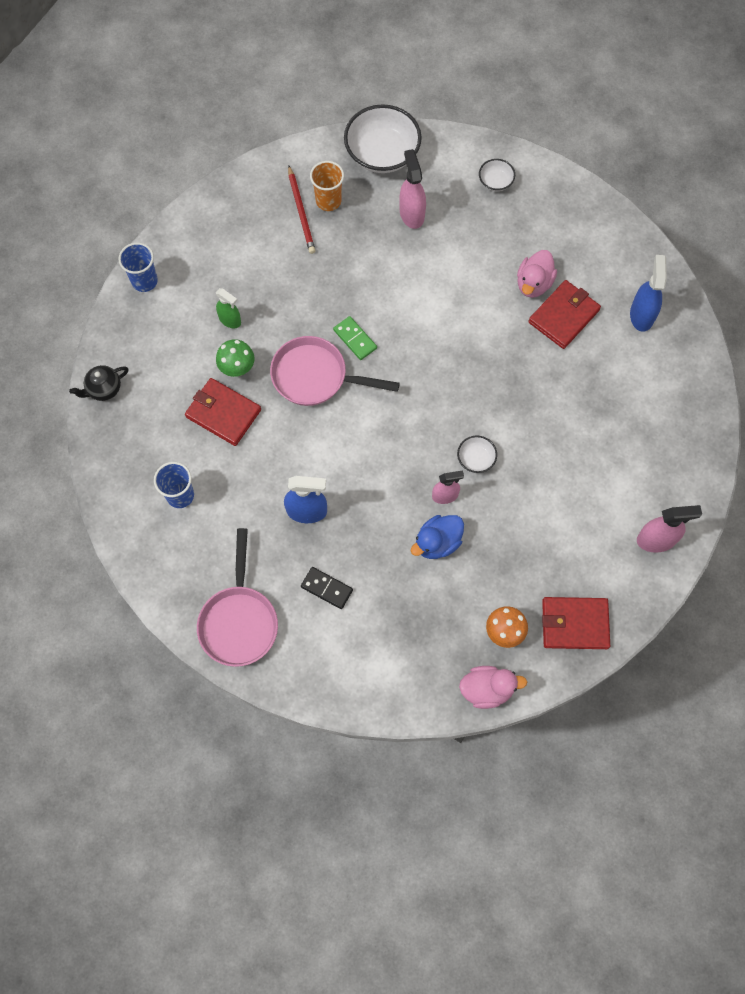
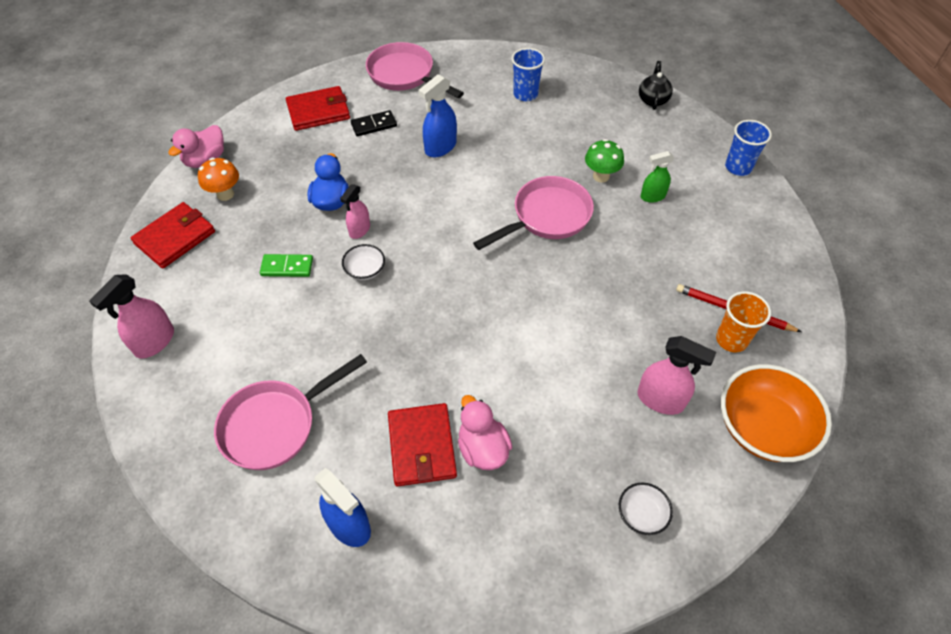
camera: 130 degrees right, 15 degrees down
red wallet [185,378,261,446] -> red wallet moved to [286,86,350,131]
green domino [333,316,377,360] -> green domino moved to [260,254,313,277]
white bowl [344,104,422,173] -> orange bowl [721,364,832,462]
none -> pink pan [214,354,367,470]

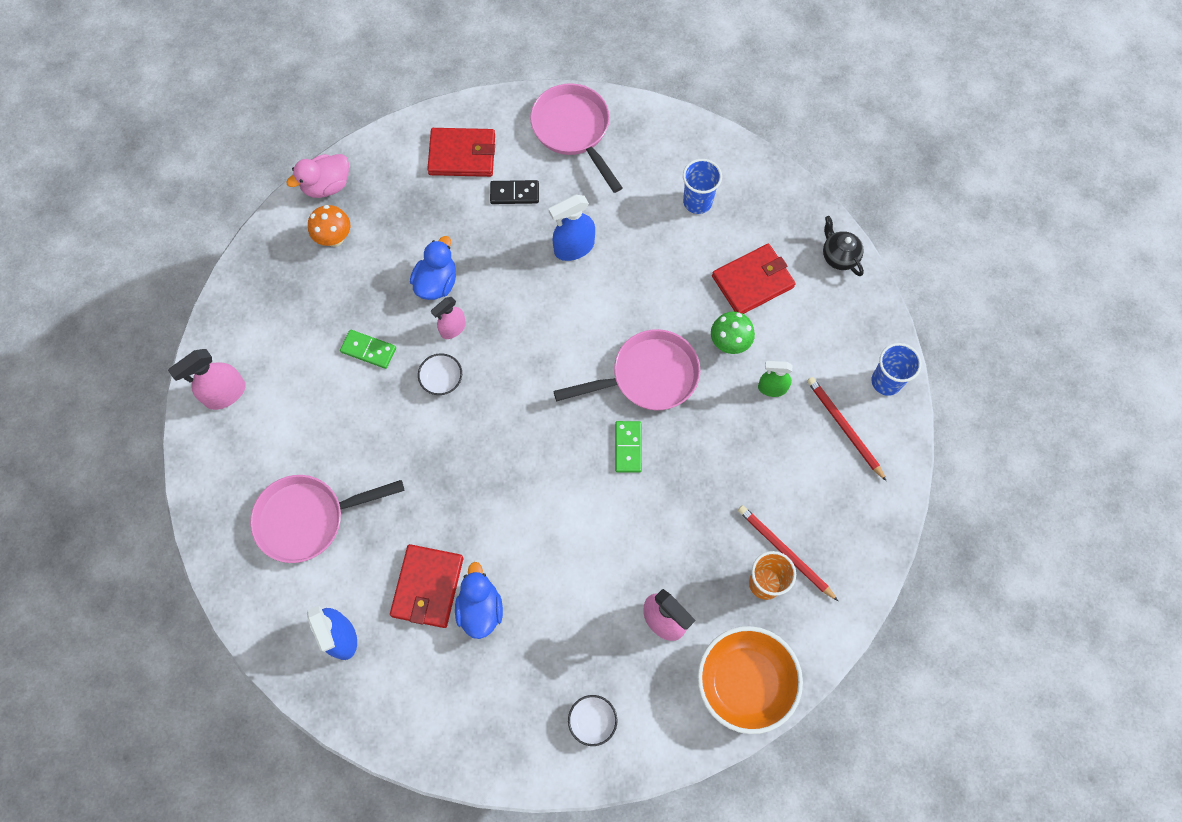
camera: 20 degrees right, 15 degrees up
red wallet [131,202,215,269] -> red wallet moved to [712,243,796,314]
pink duck [458,395,512,470] -> blue duck [455,562,503,639]
black teapot [639,61,673,110] -> black teapot turned 60 degrees counterclockwise [823,216,864,276]
none -> green domino [615,421,642,473]
none -> red pencil [807,377,886,481]

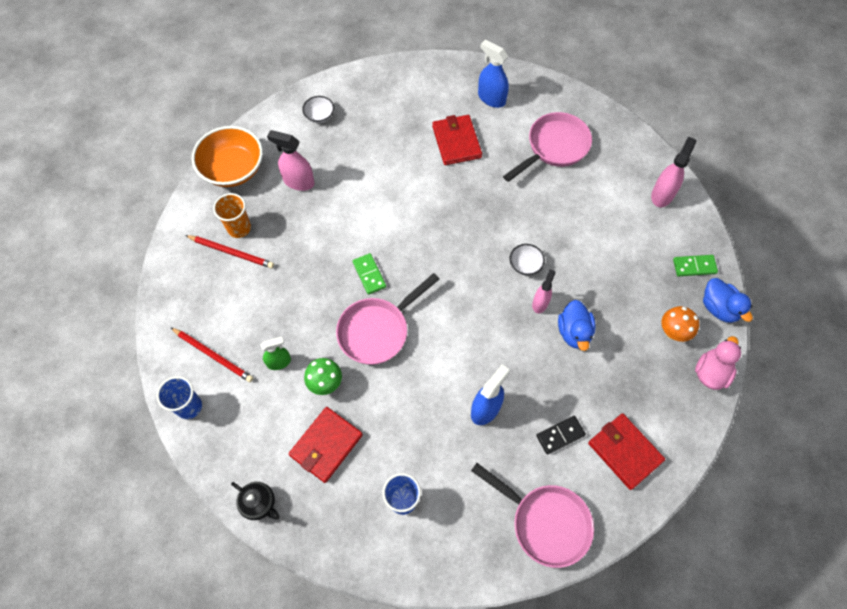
camera: 155 degrees right, 5 degrees down
green domino [340,330,396,369] -> green domino moved to [673,255,718,276]
red wallet [427,128,495,177] -> red wallet turned 75 degrees clockwise [588,413,665,490]
blue duck [455,562,503,639] -> blue duck moved to [703,278,753,323]

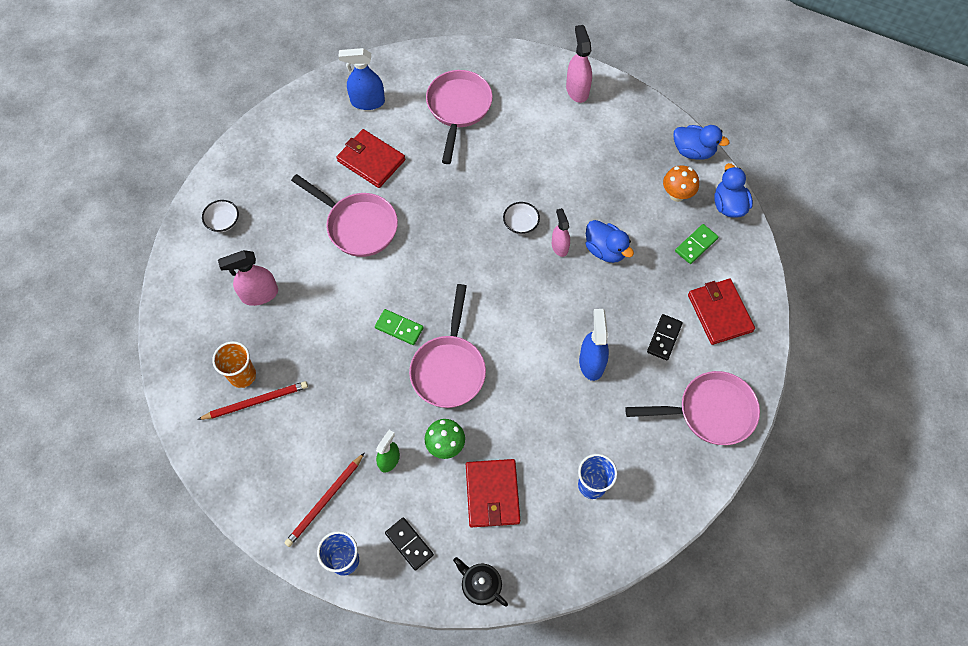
camera: 40 degrees left, 0 degrees up
red pencil [170,327,253,382] -> red pencil turned 135 degrees clockwise [284,452,365,547]
orange bowl [192,126,263,187] -> none
black teapot [231,482,280,520] -> black teapot turned 135 degrees counterclockwise [453,557,508,606]
red wallet [588,413,665,490] -> red wallet turned 60 degrees clockwise [688,279,755,345]
green domino [673,255,718,276] -> green domino moved to [675,224,719,264]
pink duck [695,336,741,390] -> blue duck [714,163,753,218]
none -> pink pan [291,174,398,257]
none -> black domino [385,517,434,570]

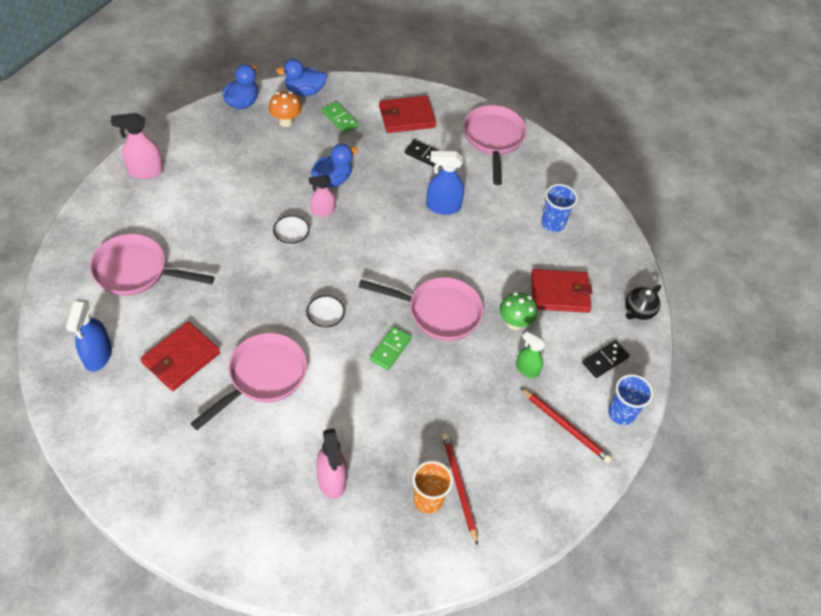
camera: 90 degrees left, 10 degrees down
white bowl [202,200,239,232] -> white bowl moved to [306,295,345,329]

